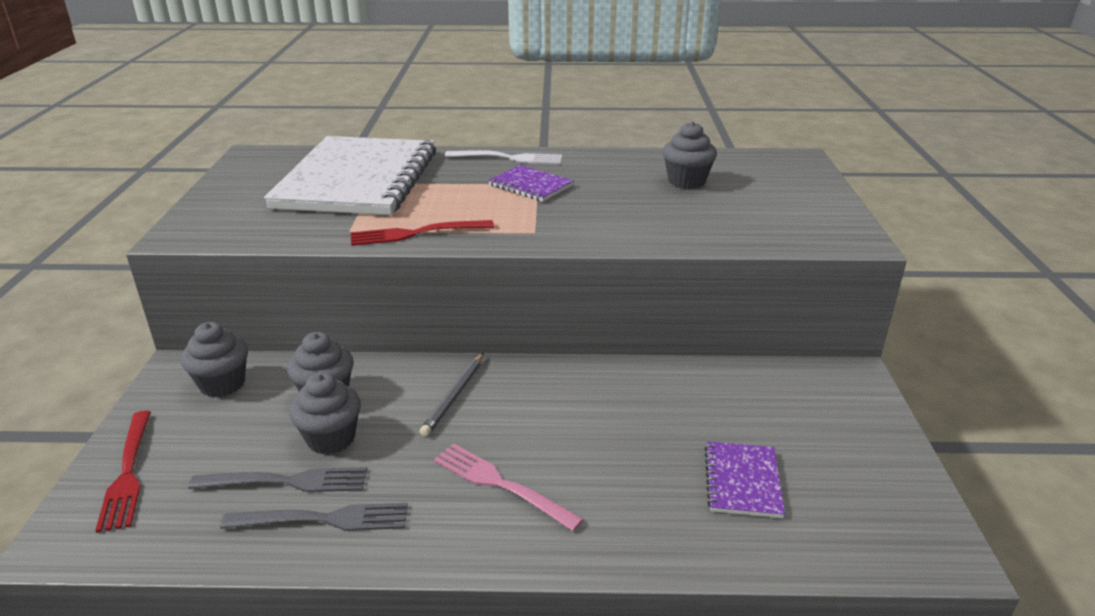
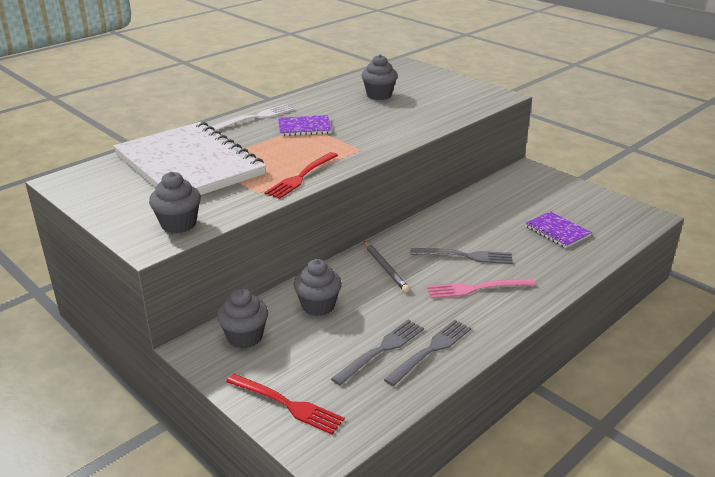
camera: 45 degrees left, 0 degrees up
grey cupcake [289,372,361,454] -> grey cupcake moved to [149,172,201,233]
none -> grey fork [410,248,513,264]

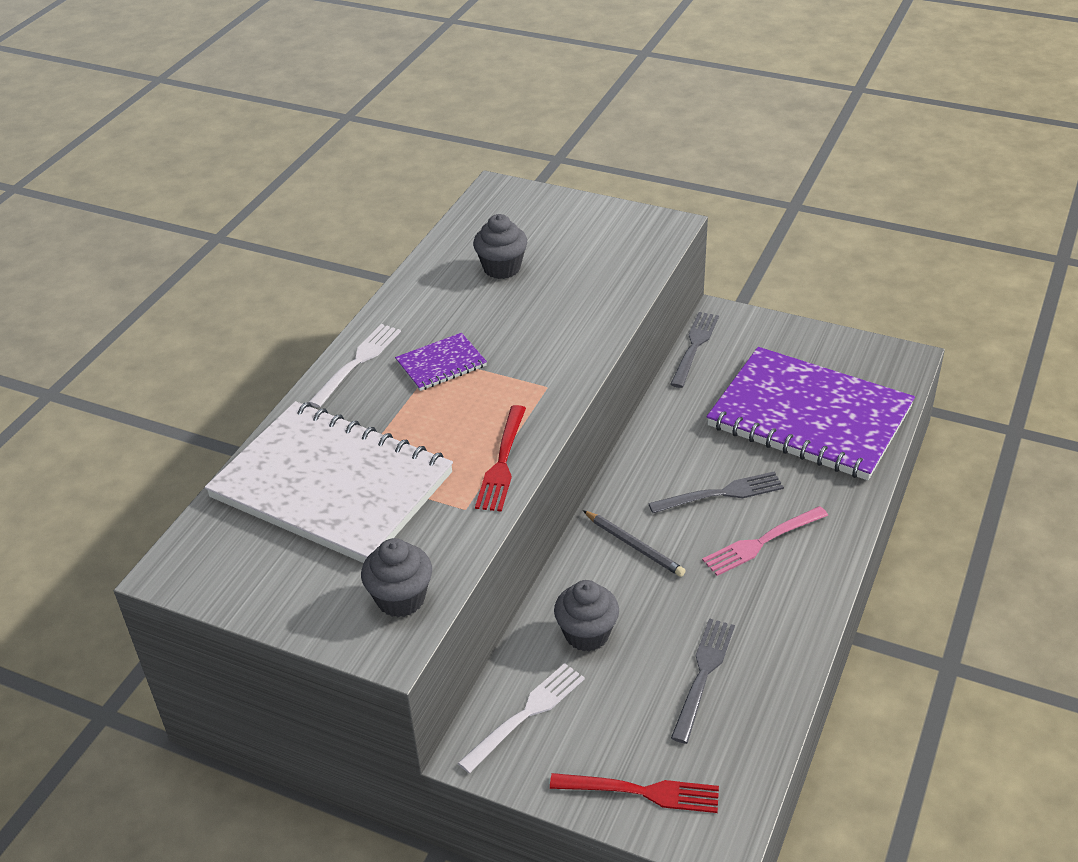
camera: 20 degrees left, 10 degrees up
grey cupcake [217,288,268,348] -> white fork [458,663,585,773]
grey fork [384,320,471,386] -> grey fork moved to [670,312,719,388]
purple notebook [525,211,592,248] -> purple notebook [707,347,915,480], size x2.40

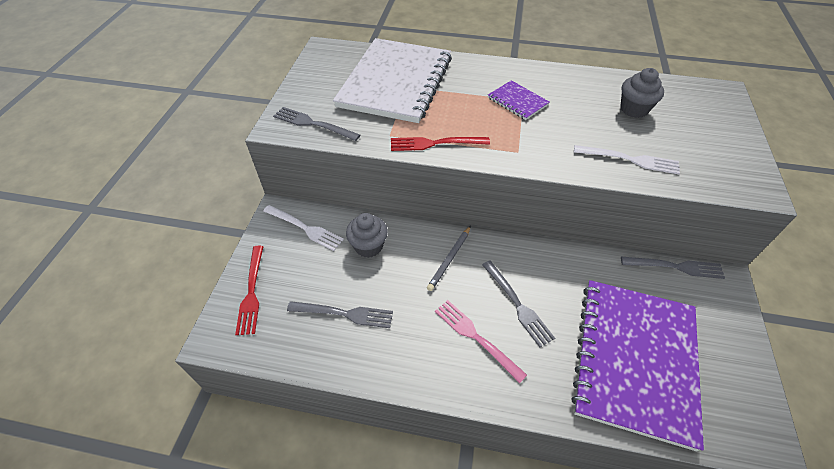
camera: 75 degrees right, 10 degrees up
white fork [308,324,401,408] -> white fork moved to [574,145,680,174]
grey cupcake [361,538,432,617] -> grey fork [273,107,360,141]

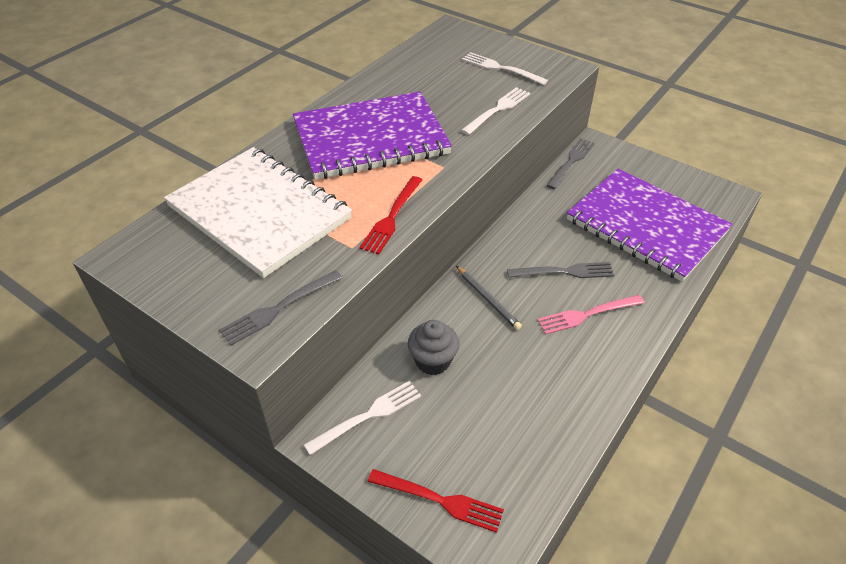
camera: 65 degrees left, 5 degrees down
grey fork [287,301,393,328] -> none
purple notebook [488,80,549,120] -> purple notebook [293,92,452,180], size x2.40
grey cupcake [620,68,664,118] -> none
none -> white fork [462,52,548,85]

